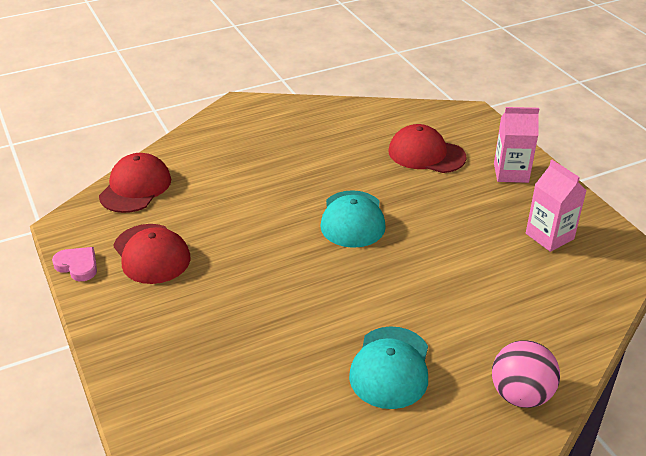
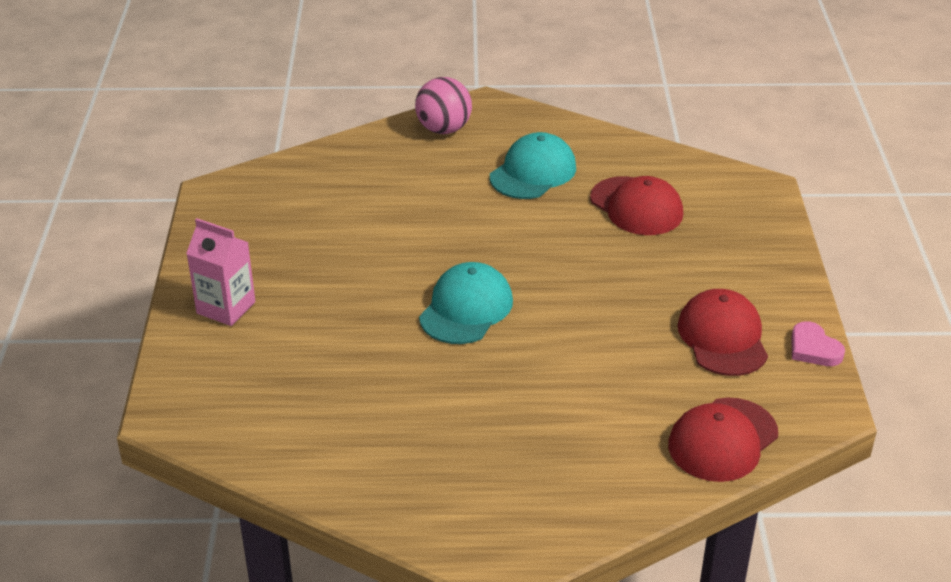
camera: 155 degrees left, 0 degrees up
red cap [389,124,467,173] -> red cap moved to [590,176,683,235]
pink carton [526,160,587,252] -> none

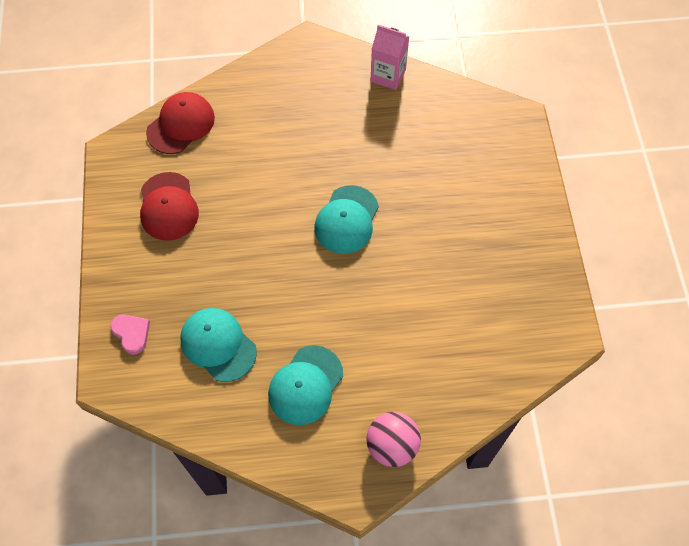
camera: 175 degrees right, 25 degrees up
pink carton [186,218,255,326] -> pink carton moved to [370,25,410,90]
red cap [590,176,683,235] -> turquoise cap [180,308,257,382]
pink heart [791,321,845,366] -> pink heart moved to [110,314,150,354]

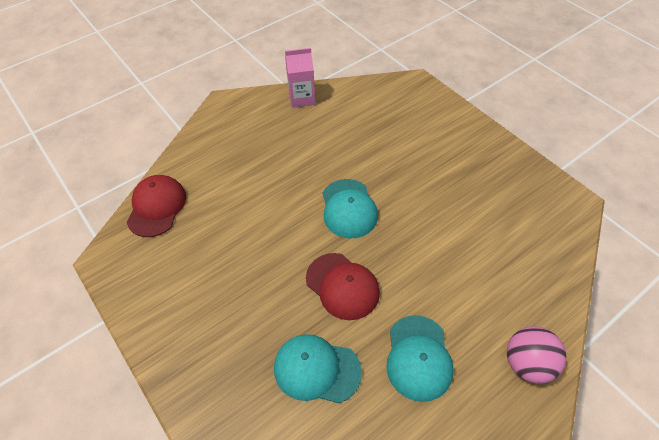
camera: 30 degrees left, 10 degrees down
pink heart [110,314,150,354] -> none
red cap [140,172,199,241] -> red cap moved to [306,253,380,320]

